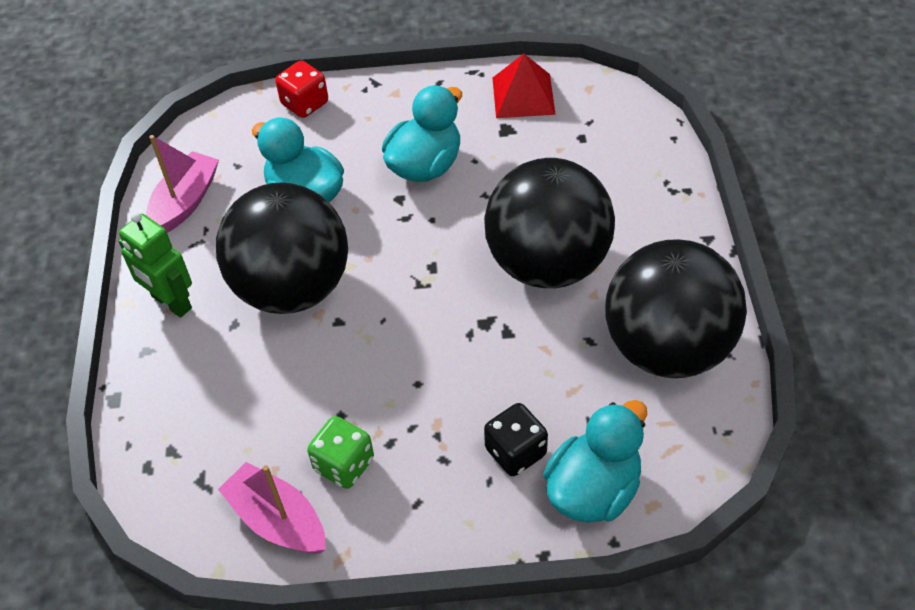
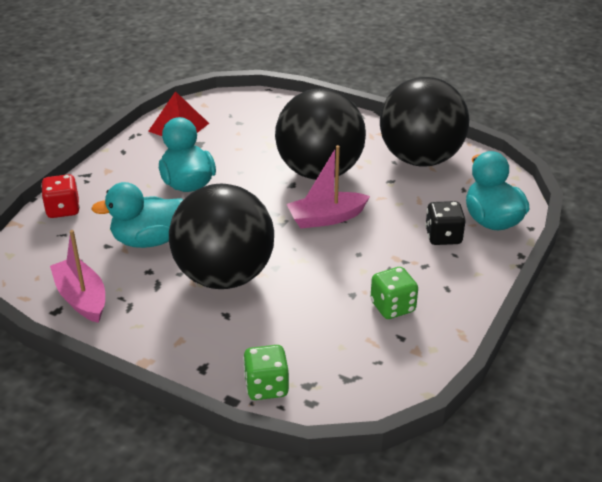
camera: 60 degrees left, 15 degrees down
green robot [119,212,192,318] -> none
pink boat [218,462,326,554] -> pink boat moved to [286,145,370,228]
none -> green dice [243,345,289,400]

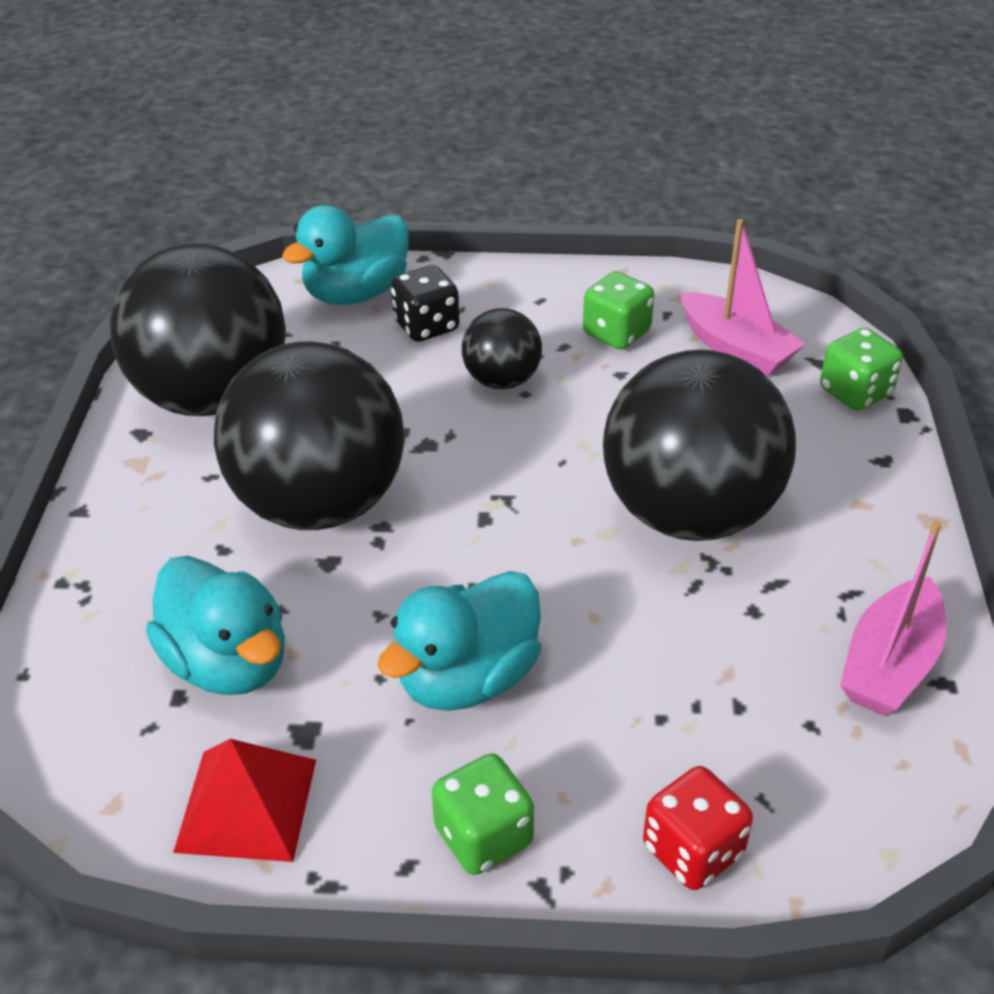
camera: 115 degrees left, 5 degrees up
turquoise duck [91,182,183,248] -> turquoise duck moved to [146,556,285,695]
pink boat [286,145,370,228] -> pink boat moved to [680,219,805,377]
none -> green dice [432,753,534,875]
none -> black ball [462,308,542,389]

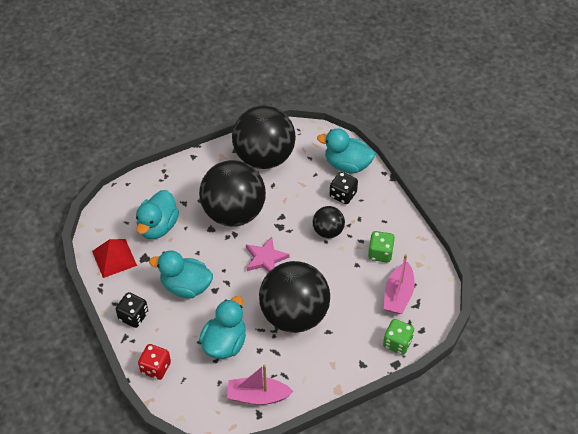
camera: 60 degrees right, 10 degrees up
green dice [432,753,534,875] -> black dice [116,292,148,328]
none -> turquoise duck [199,296,246,359]
none -> pink star [246,237,290,272]

